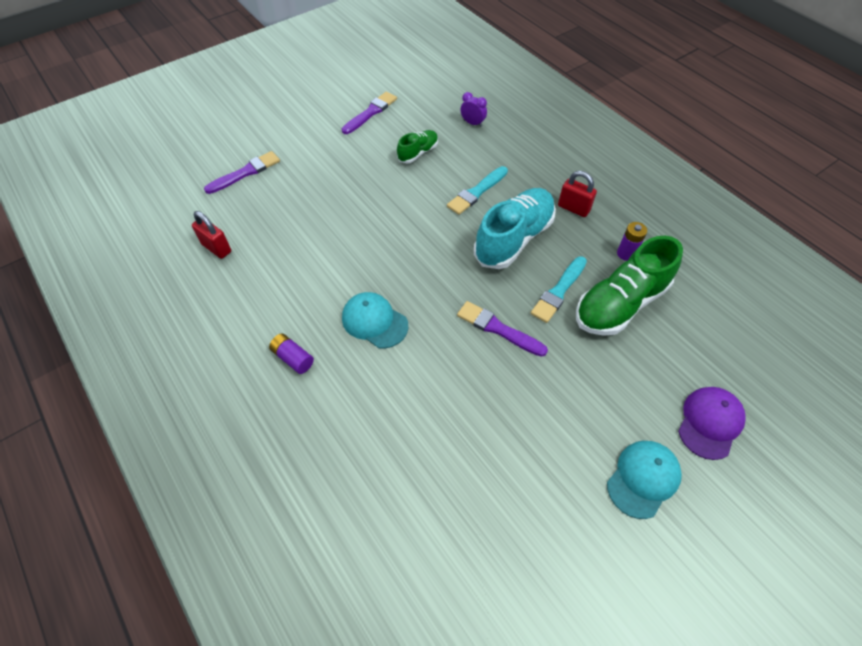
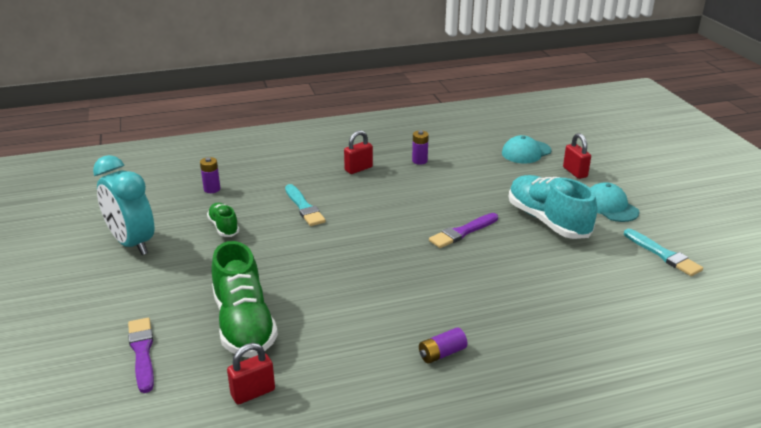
camera: 70 degrees left, 25 degrees down
purple brush [342,91,397,134] -> turquoise clock [93,155,154,255]
turquoise cap [342,292,408,348] -> turquoise cap moved to [502,135,552,164]
purple clock [461,92,487,127] -> purple battery [200,157,221,193]
turquoise shoe [474,188,556,269] -> turquoise shoe moved to [509,175,597,239]
turquoise brush [531,256,587,323] -> turquoise brush moved to [624,229,703,276]
green shoe [576,236,683,336] -> green shoe moved to [212,241,278,358]
purple cap [678,387,746,460] -> red padlock [563,133,591,179]

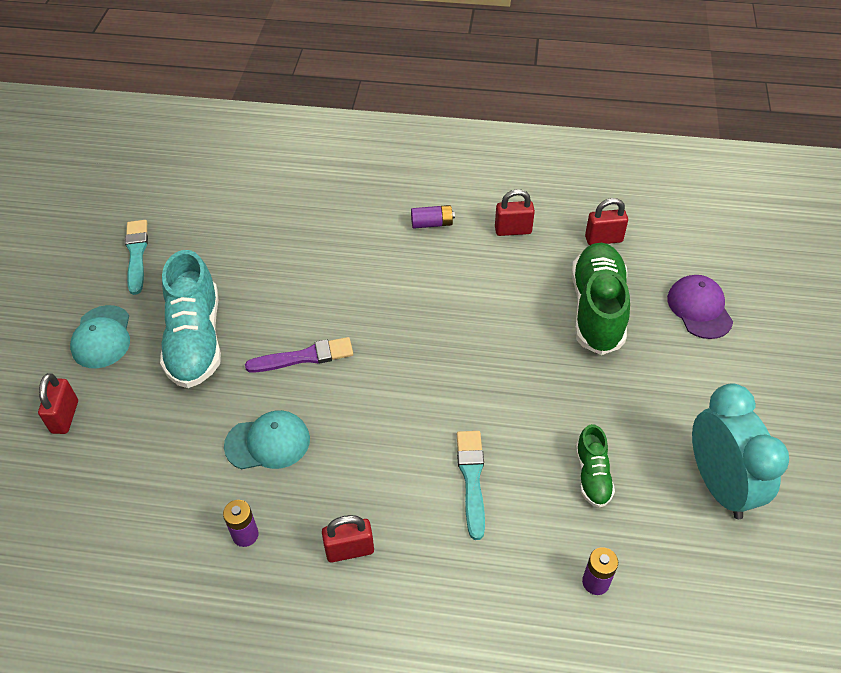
camera: 155 degrees left, 20 degrees up
purple brush [128,318,154,393] -> purple cap [667,275,733,339]
turquoise cap [502,135,552,164] -> turquoise cap moved to [224,410,310,469]
none -> red padlock [495,189,535,236]

